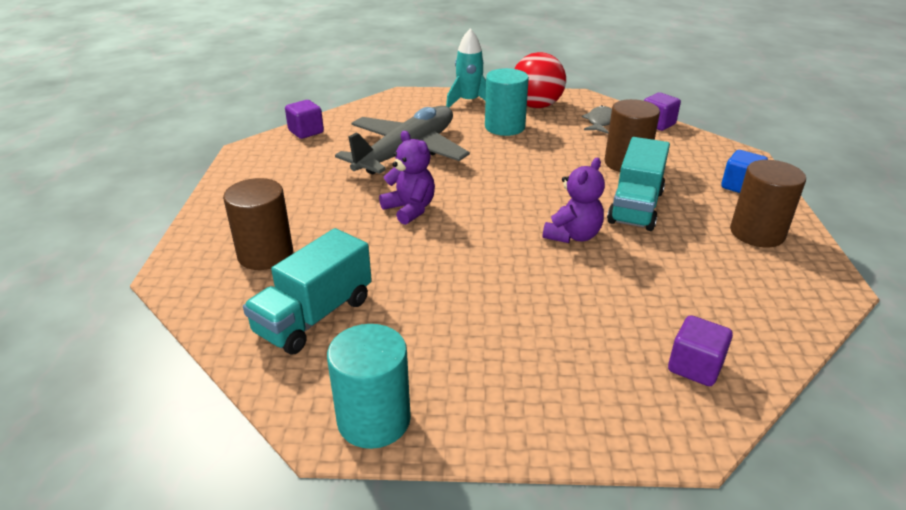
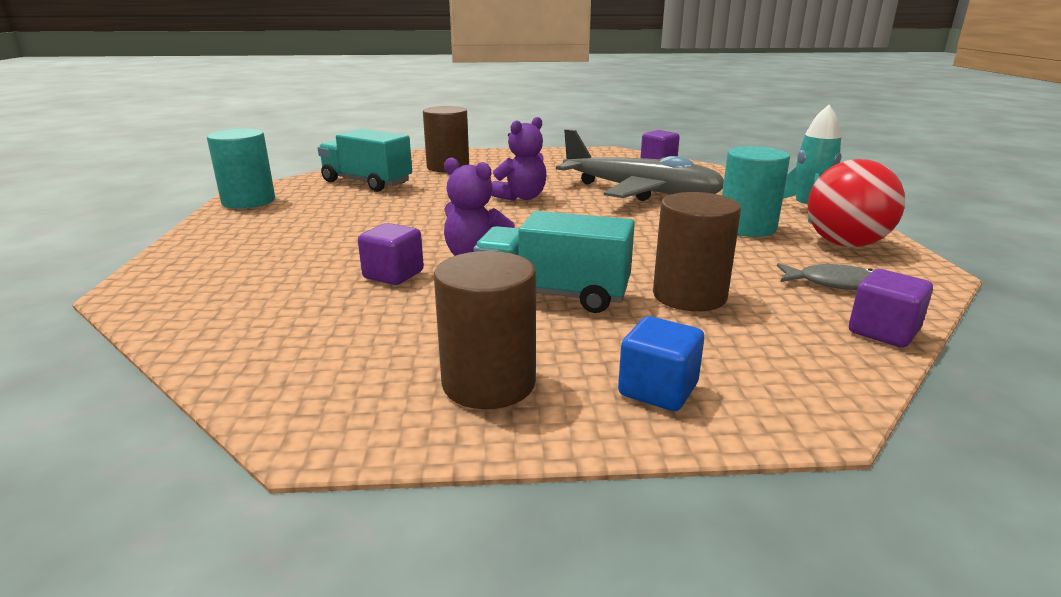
camera: 85 degrees right, 10 degrees down
purple cube [668,315,733,386] -> purple cube moved to [358,223,424,285]

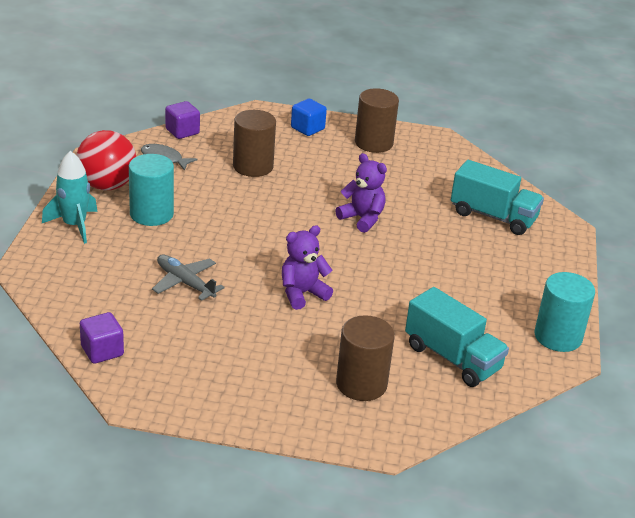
camera: 170 degrees left, 10 degrees up
purple cube [358,223,424,285] -> none
turquoise truck [473,211,635,313] -> turquoise truck moved to [451,160,544,235]
grey plane [556,129,724,201] -> grey plane [152,255,225,301], size x0.51

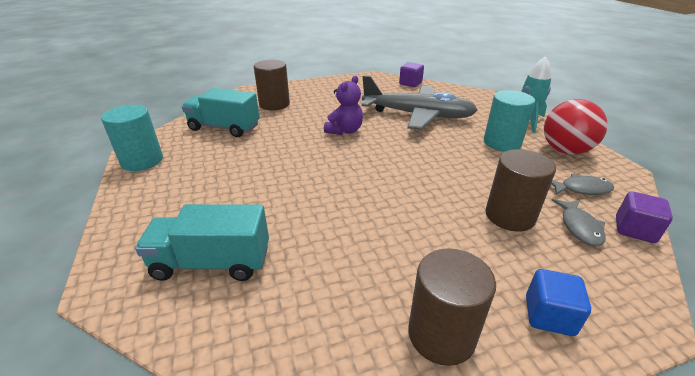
camera: 155 degrees right, 0 degrees up
grey plane [152,255,225,301] -> grey plane [361,75,478,130], size x1.94
purple teddy bear [335,153,387,233] -> none
none -> grey fish [552,199,606,246]

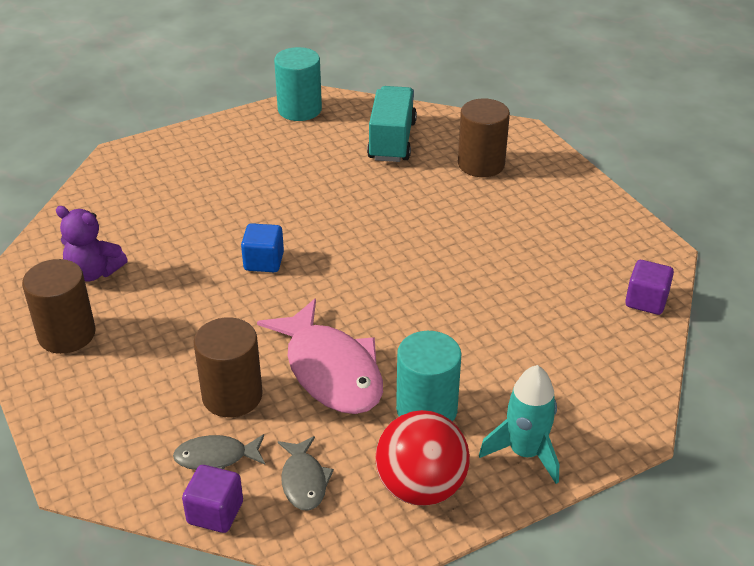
camera: 80 degrees right, 5 degrees up
turquoise truck [135,204,269,281] -> none
purple teddy bear [324,76,363,135] -> purple teddy bear moved to [56,206,128,282]
grey plane [361,75,478,130] -> none
blue cube [526,269,591,336] -> blue cube moved to [241,223,284,272]
none -> pink fish [257,298,383,414]

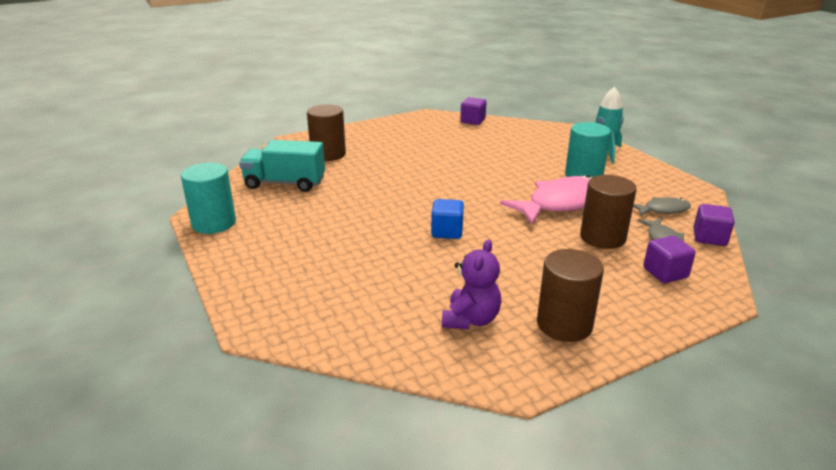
camera: 90 degrees left, 10 degrees down
red ball [375,410,470,506] -> none
none -> purple cube [643,236,696,283]

